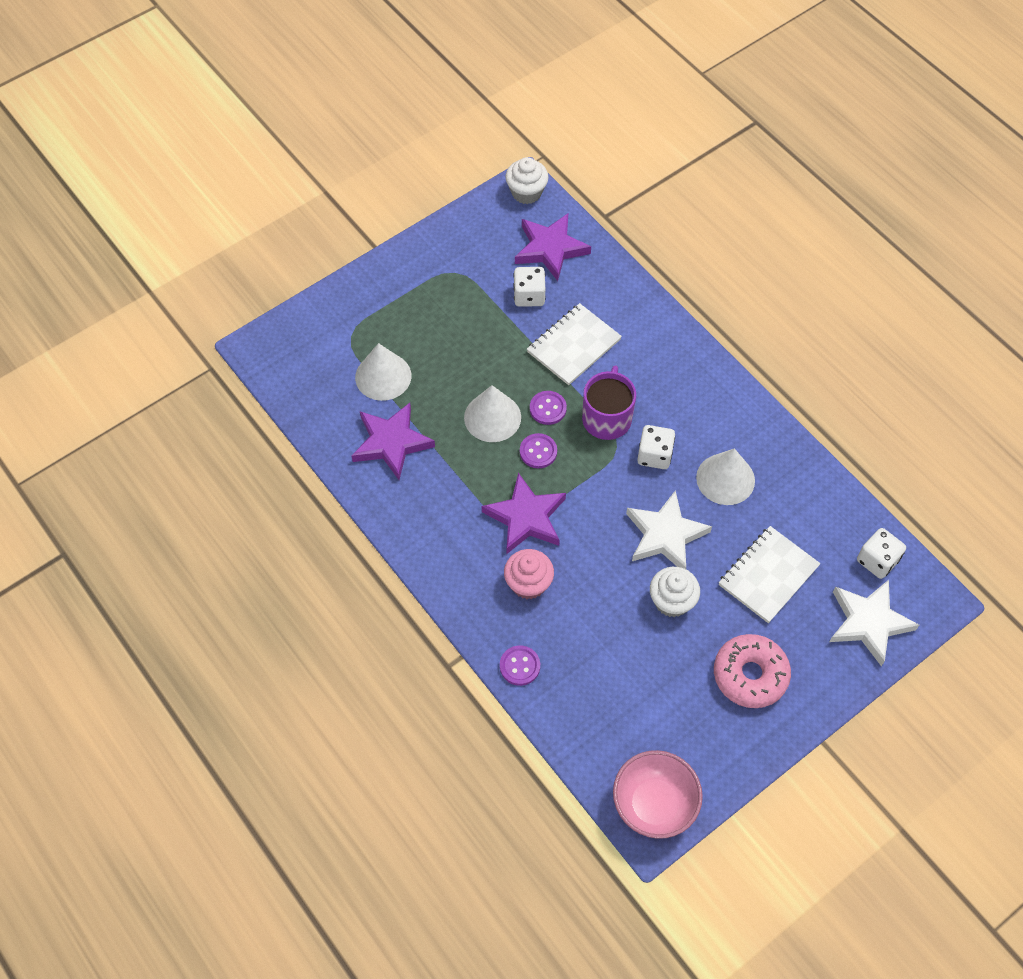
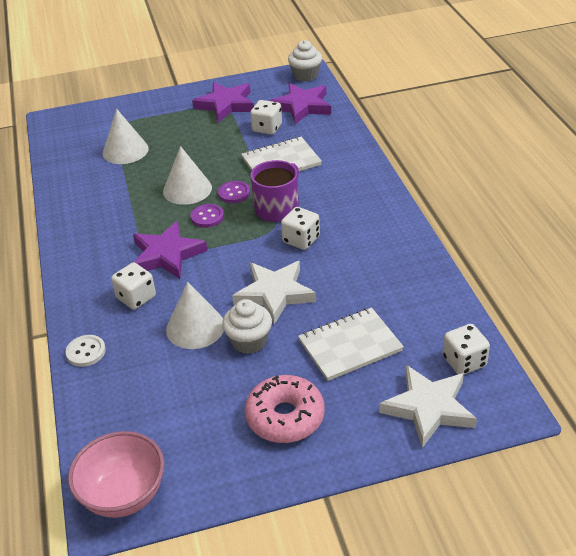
camera: 25 degrees right, 20 degrees down
purple star [352,403,435,480] -> purple star moved to [192,82,254,123]
purple button [500,645,540,686] -> white button [66,335,106,367]
pink cupcake [504,549,554,599] -> white dice [111,262,156,310]
white cone [696,448,755,505] -> white cone moved to [166,282,224,349]

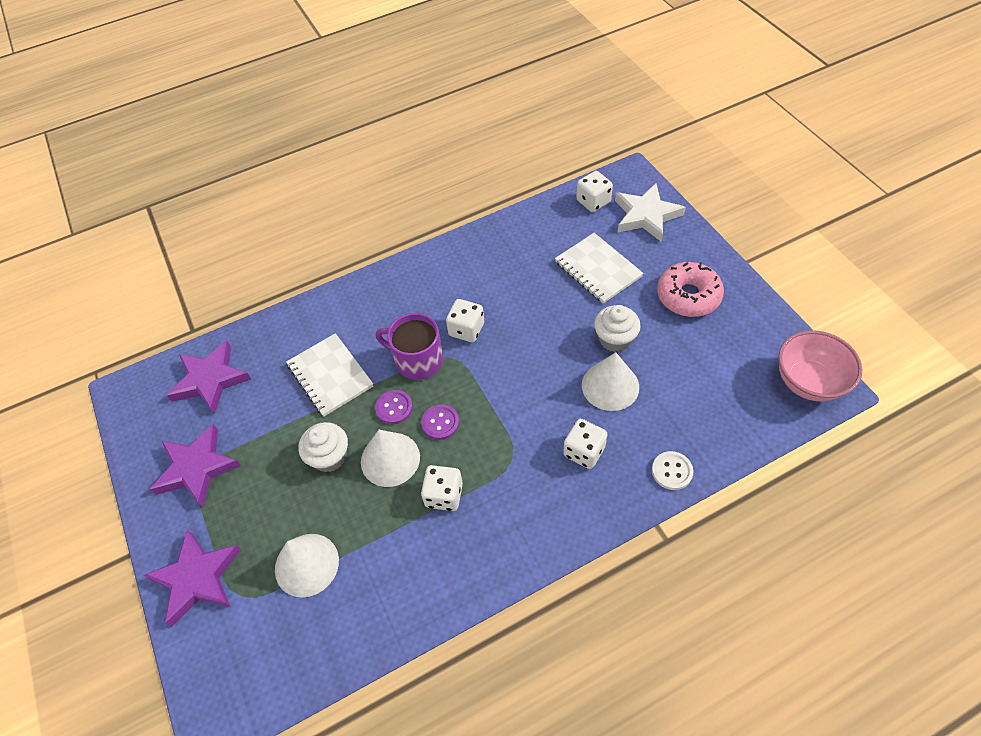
camera: 100 degrees left, 15 degrees up
purple star [133,221,208,279] -> purple star moved to [143,529,241,627]
white star [232,261,316,324] -> none
white dice [250,100,282,135] -> white dice moved to [421,465,463,511]
white cupcake [288,40,322,82] -> white cupcake moved to [298,422,348,472]

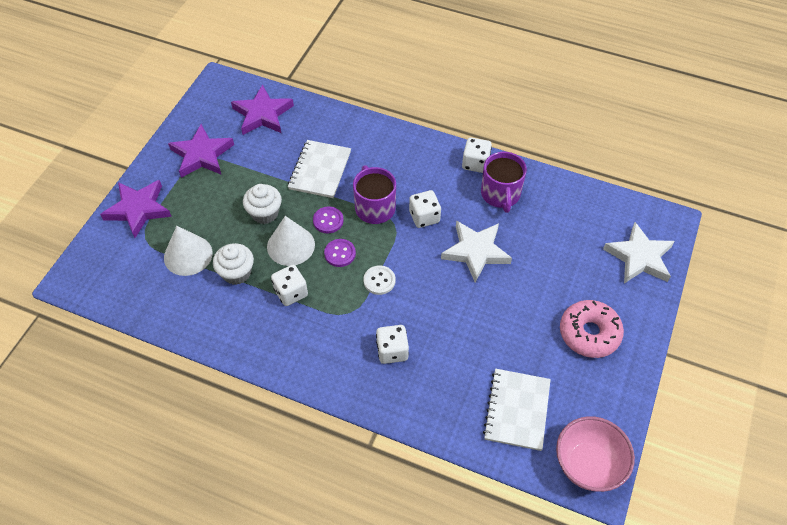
camera: 45 degrees right, 0 degrees up
white notebook [555,233,644,304] -> white notebook moved to [483,369,551,451]
white dice [576,171,613,212] -> white dice moved to [462,138,492,173]
white cone [582,352,639,411] -> none
white cupcake [594,305,641,352] -> white cupcake moved to [213,243,254,285]
white button [652,451,693,490] -> white button moved to [364,265,396,295]
none -> white star [441,221,512,282]
none -> purple mug [481,152,527,213]

